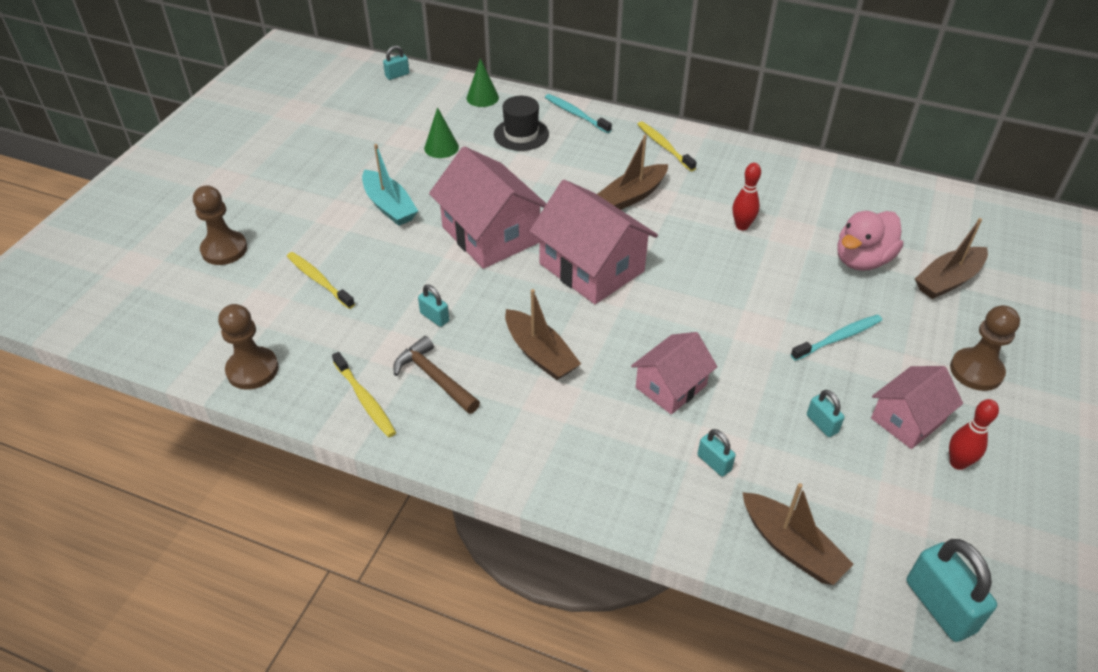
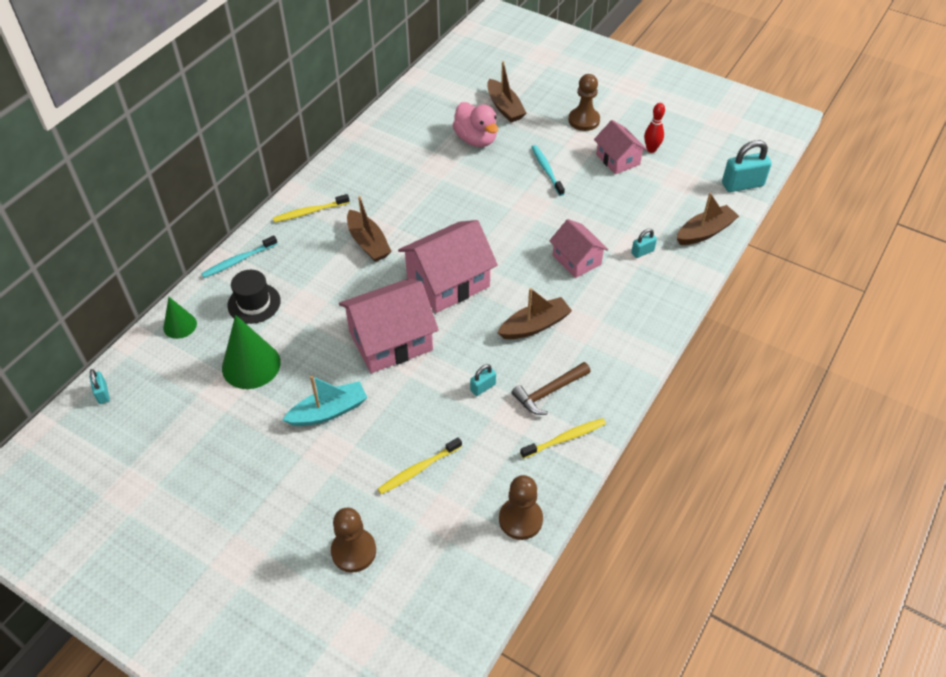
camera: 80 degrees left, 5 degrees up
green cone [424,107,459,158] -> green cone [222,315,281,389], size x1.71
red bowling pin [733,163,761,230] -> none
turquoise padlock [807,390,844,437] -> none

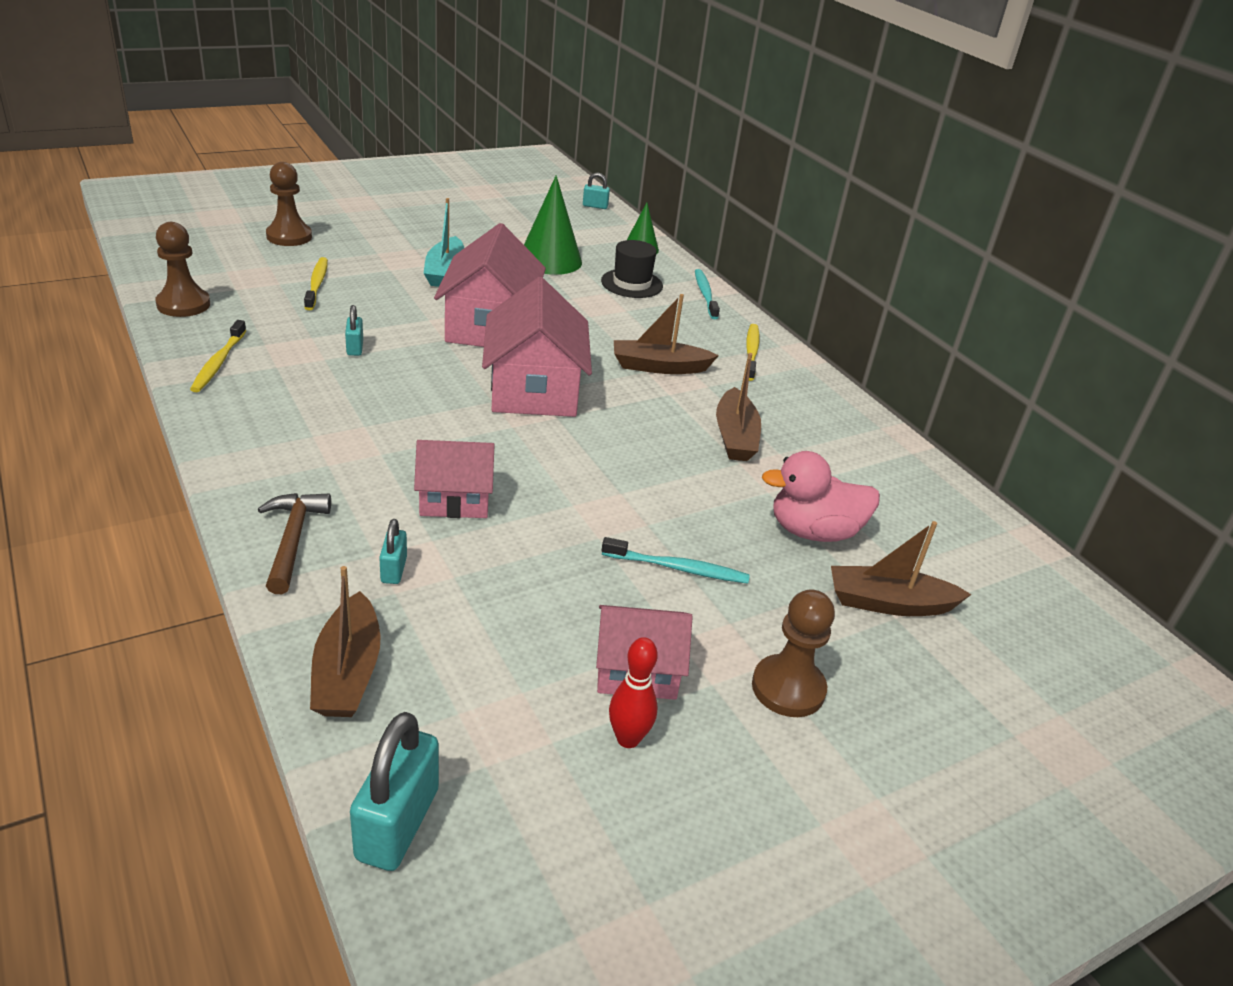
camera: 115 degrees right, 15 degrees down
brown boat [498,288,572,339] -> brown boat moved to [716,353,761,461]
brown hammer [511,362,591,415] -> brown hammer moved to [258,493,331,594]

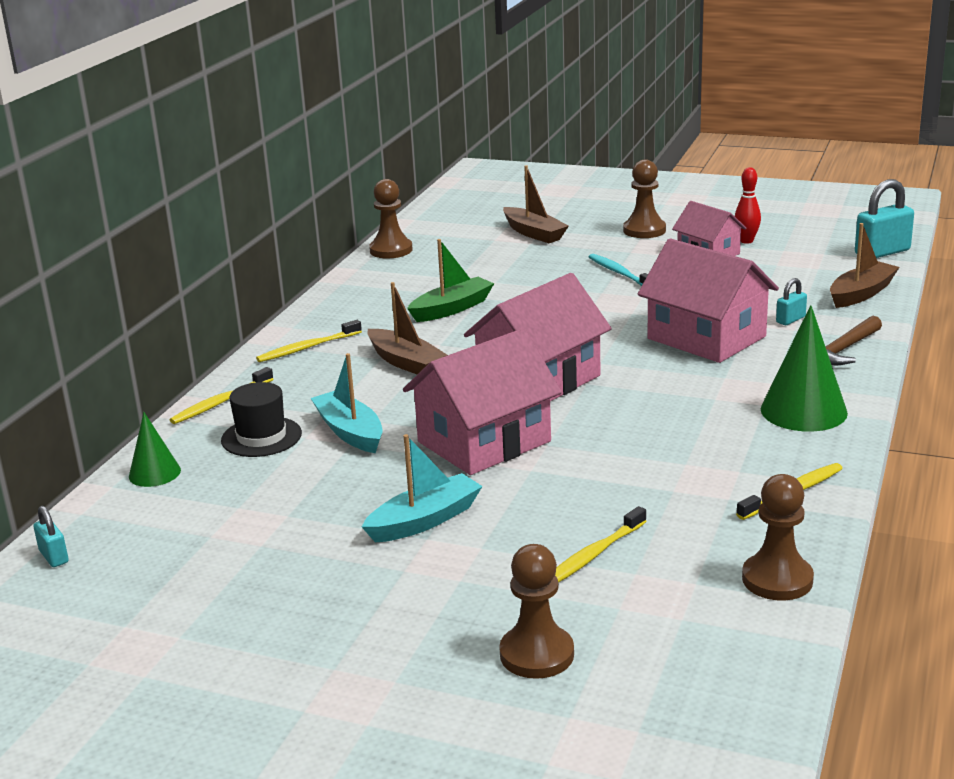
camera: 125 degrees left, 10 degrees down
turquoise padlock [345,305,363,356] -> none
pink house [414,440,495,518] -> pink house [638,238,779,363], size x1.66
green cone [524,175,582,275] -> green cone moved to [761,305,848,432]
turquoise toothbrush [695,269,720,319] -> yellow toothbrush [170,367,273,424]
brown boat [716,353,761,461] -> green boat [407,239,494,322]
pink duck [762,451,880,542] -> none
none -> turquoise boat [311,353,383,453]
none -> brown pawn [369,179,413,258]

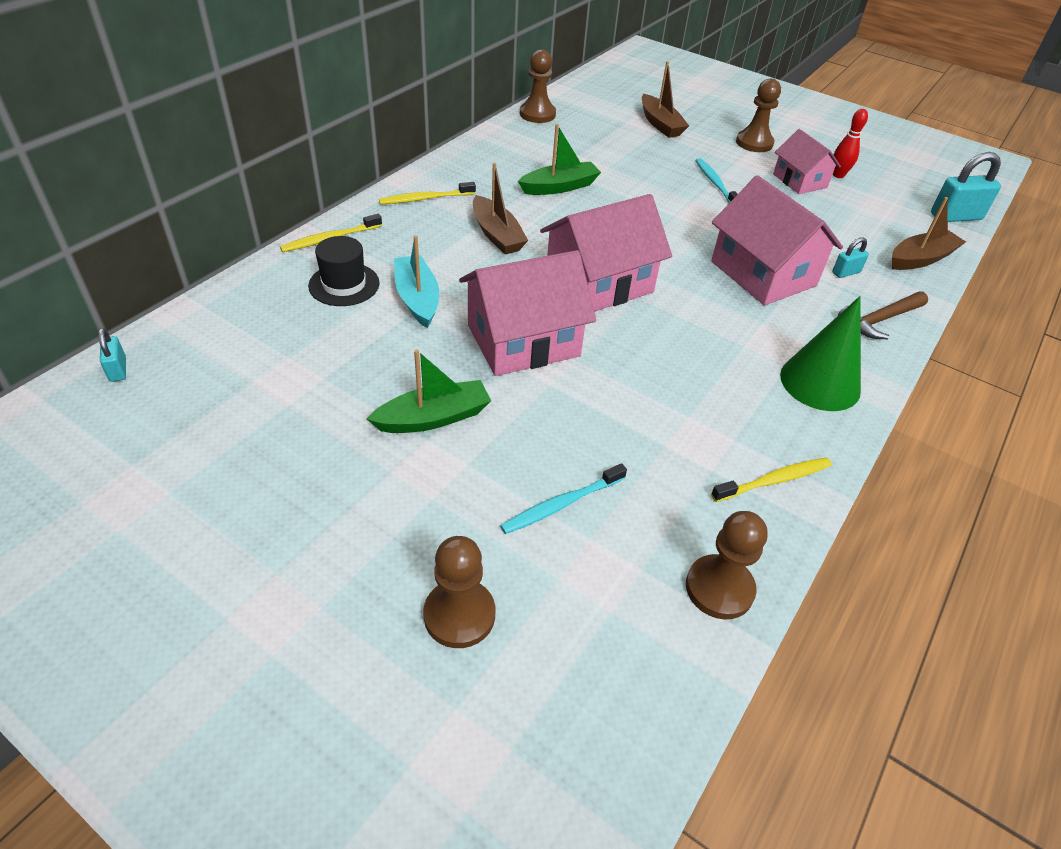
camera: 10 degrees right, 20 degrees up
green cone [129,412,181,487] -> none
turquoise boat [362,434,483,542] -> green boat [367,349,491,433]
yellow toothbrush [555,506,647,583] -> turquoise toothbrush [500,463,627,534]

